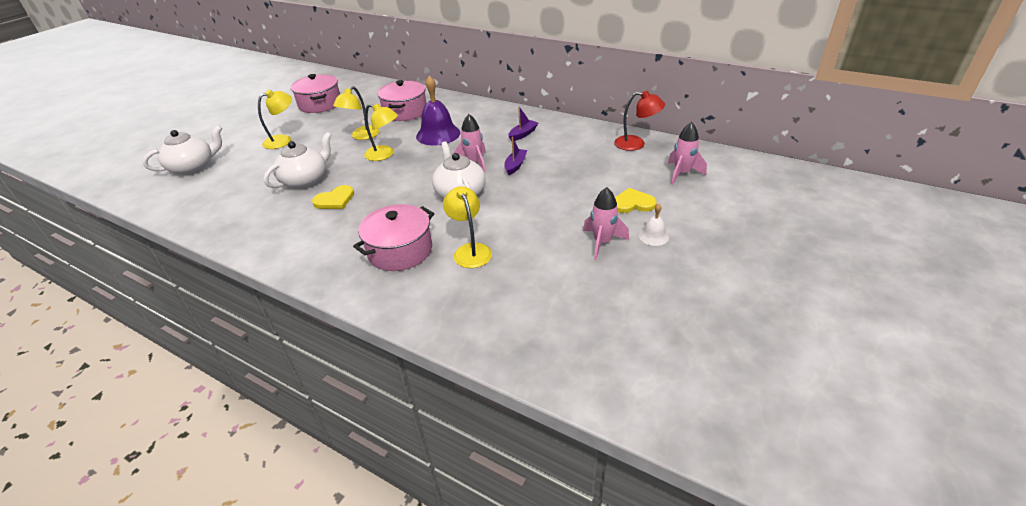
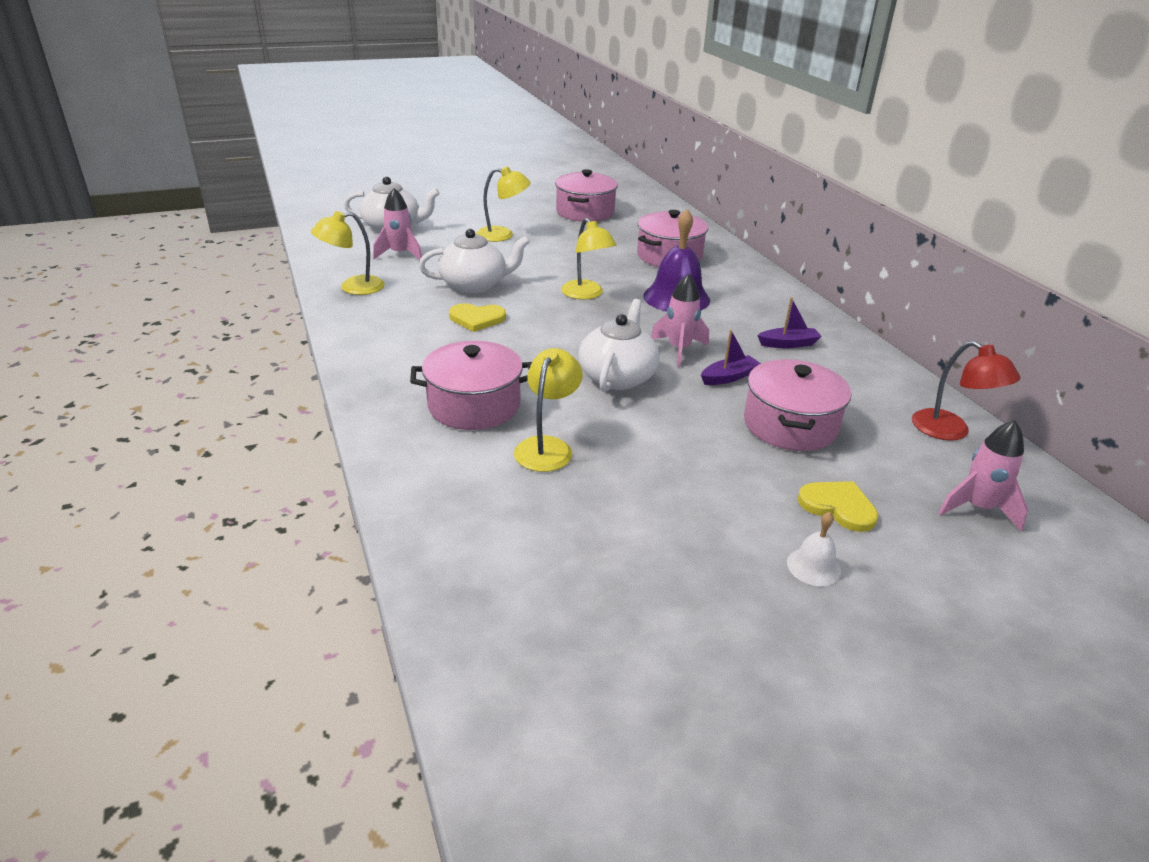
camera: 35 degrees right, 5 degrees down
yellow lamp [333,86,379,140] -> yellow lamp moved to [311,211,385,295]
pink rocket [583,187,629,260] -> pink rocket moved to [373,188,422,260]
none -> pink pot [744,359,851,451]

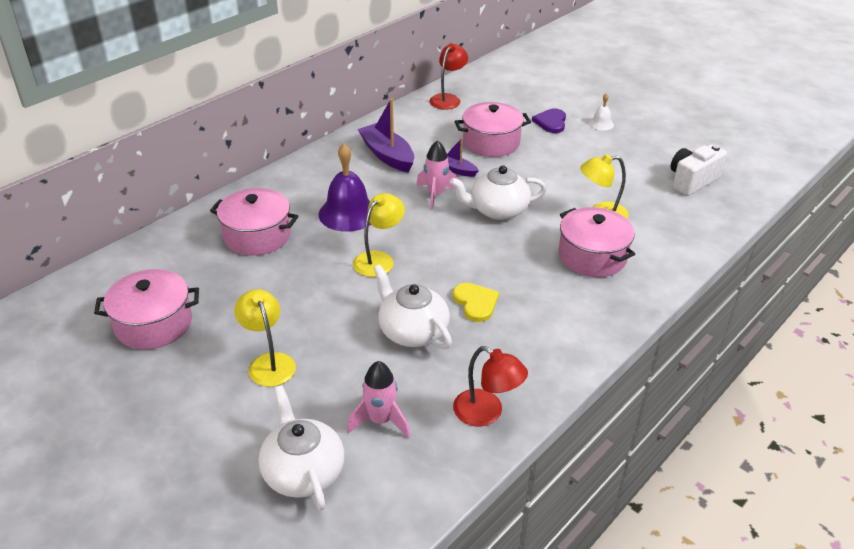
camera: 115 degrees left, 5 degrees up
yellow lamp [311,211,385,295] -> red lamp [453,346,528,426]
purple boat [757,297,822,348] -> purple boat [358,99,414,173], size x1.78
yellow heart [798,481,878,532] -> purple heart [532,109,566,133]
pink rocket [938,420,1028,531] -> none
none -> white camera [671,144,727,196]

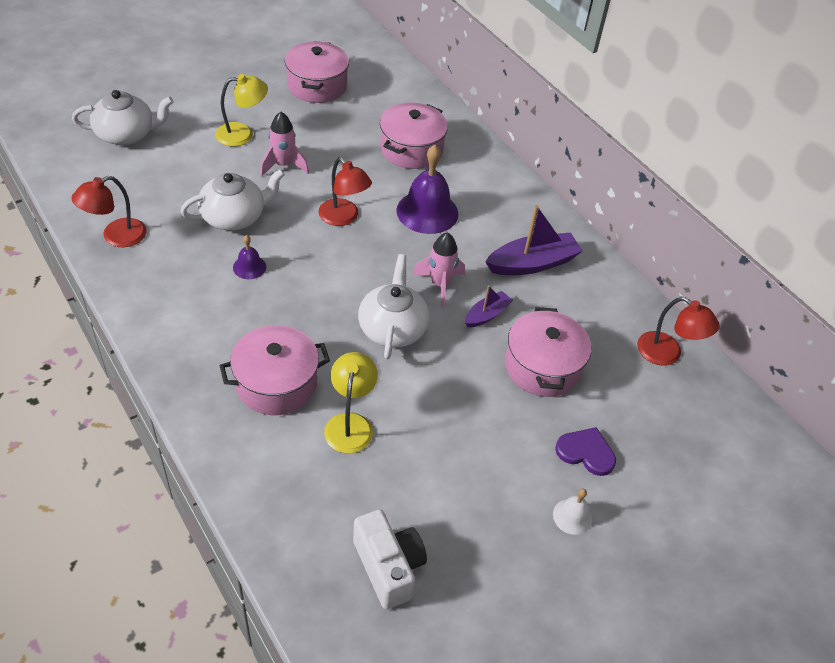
camera: 100 degrees right, 10 degrees up
pink rocket [347,361,410,438] -> pink rocket moved to [260,112,309,177]
yellow lamp [353,193,405,277] -> red lamp [319,157,372,226]
yellow heart [453,283,499,322] -> purple bell [233,235,266,279]

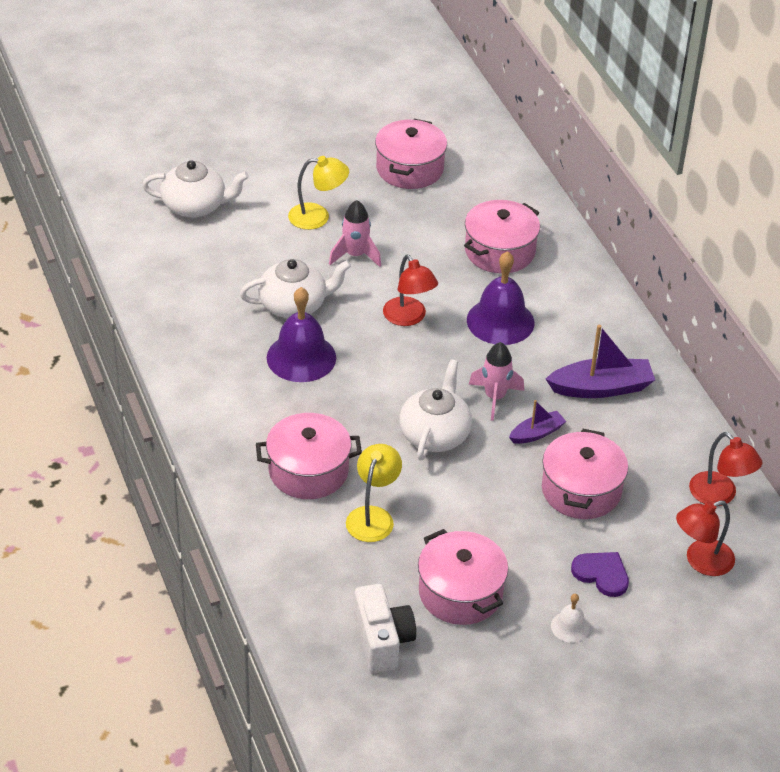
camera: 15 degrees right, 5 degrees down
red lamp [71,176,147,247] -> red lamp moved to [676,500,735,576]
purple bell [233,235,266,279] -> purple bell [267,287,336,382], size x2.04
none -> pink pot [418,529,508,625]

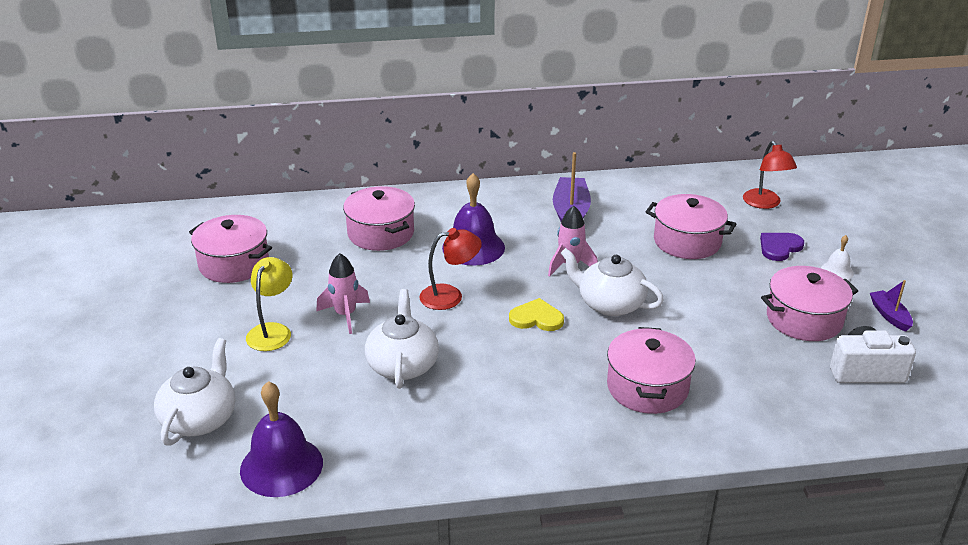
camera: 75 degrees left, 10 degrees down
purple bell [267,287,336,382] -> purple bell moved to [240,381,323,497]
yellow lamp [346,444,402,542] -> none
purple boat [509,400,566,444] -> purple boat moved to [870,280,913,332]
red lamp [689,432,762,506] -> none
none -> yellow heart [509,298,564,331]

